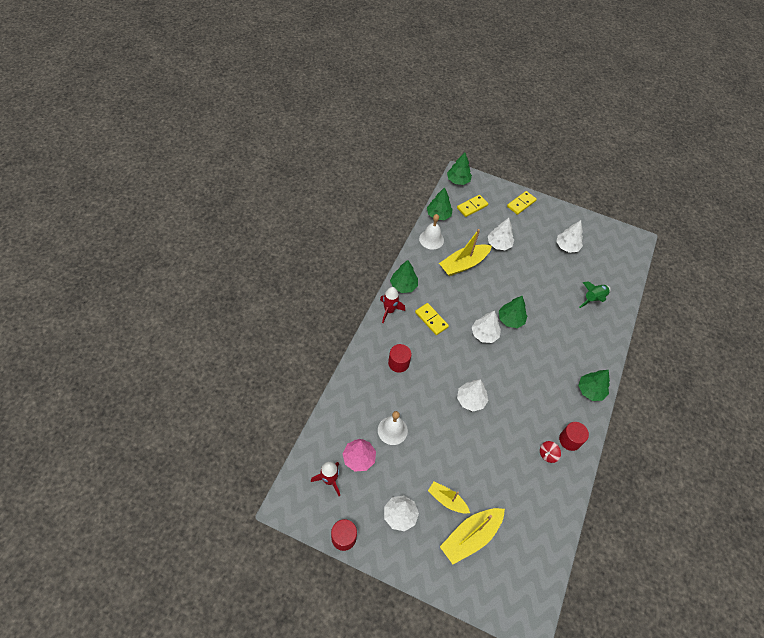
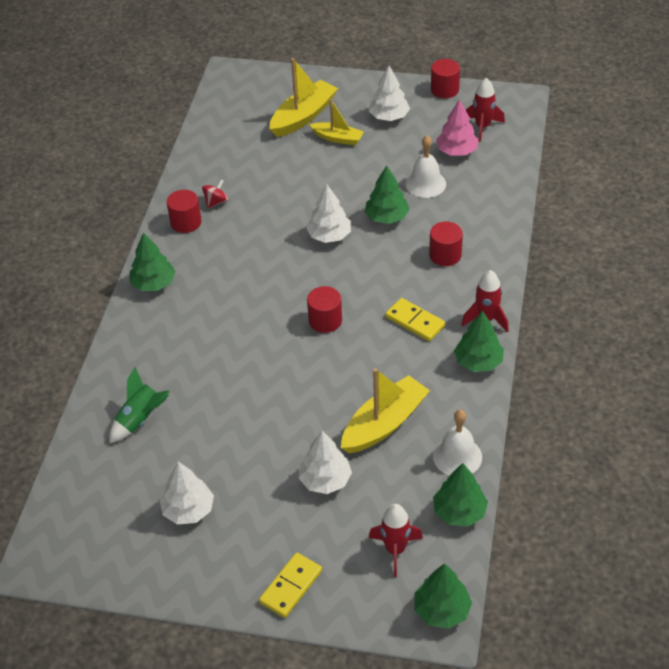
camera: 175 degrees right, 10 degrees down
yellow domino [457,195,489,217] -> red rocket [369,504,423,577]
white tree [472,311,501,343] -> red cylinder [307,286,342,333]
green tree [499,296,527,328] -> green tree moved to [365,165,410,224]

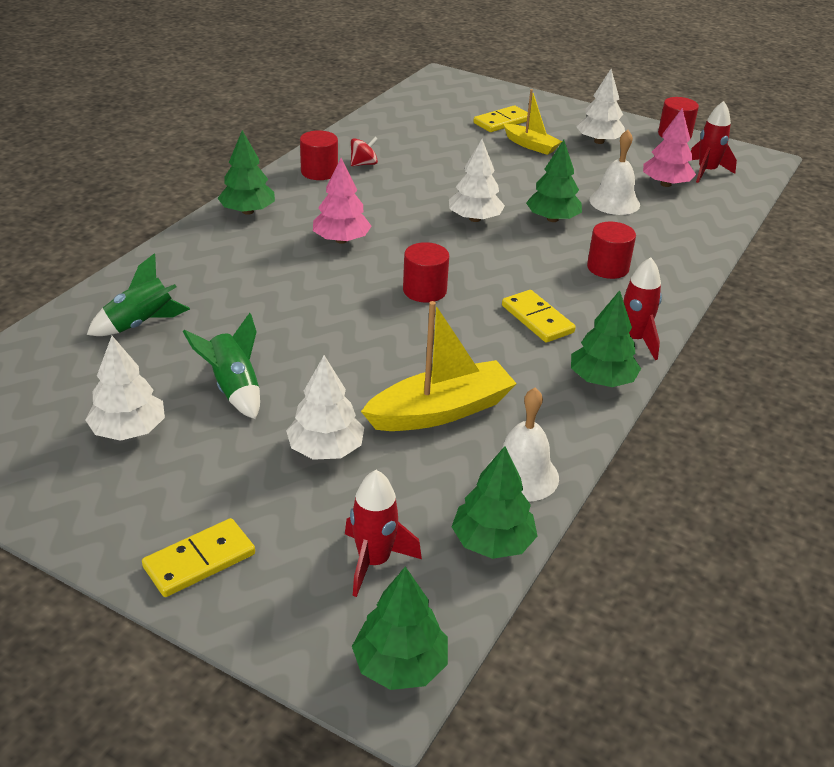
camera: 15 degrees right, 10 degrees down
yellow boat [270,58,338,137] -> yellow domino [473,105,530,132]
none -> green rocket [183,313,260,419]
none -> pink tree [313,158,372,244]

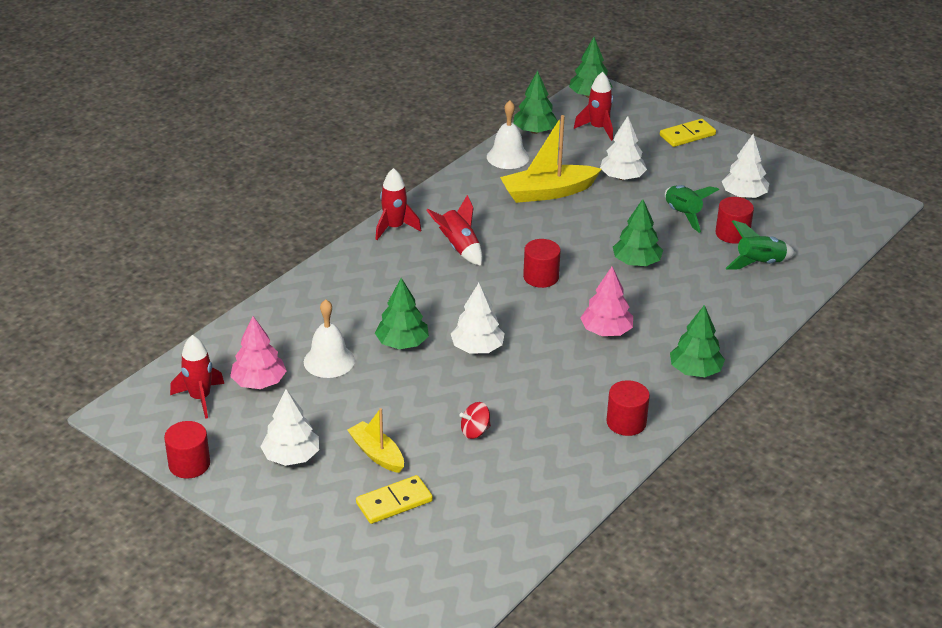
camera: 170 degrees left, 0 degrees up
red spinning top [351,137,378,166] -> red spinning top moved to [460,402,491,439]
yellow domino [502,290,576,342] -> red rocket [426,195,482,266]
green tree [571,290,641,387] -> green tree moved to [613,199,663,266]
red cylinder [587,221,636,279] -> red cylinder moved to [715,197,754,244]

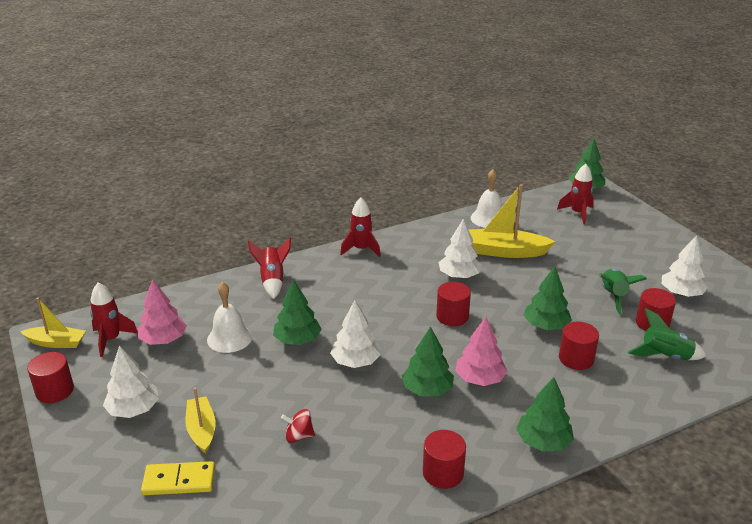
camera: 25 degrees right, 5 degrees down
red rocket [426,195,482,266] -> red rocket moved to [248,238,291,299]
green tree [513,71,558,134] -> green tree moved to [402,326,454,396]
white tree [600,116,647,180] -> white tree moved to [439,219,482,279]
yellow domino [660,119,716,147] -> none
none -> yellow boat [20,298,86,348]
none -> red cylinder [559,322,599,370]

